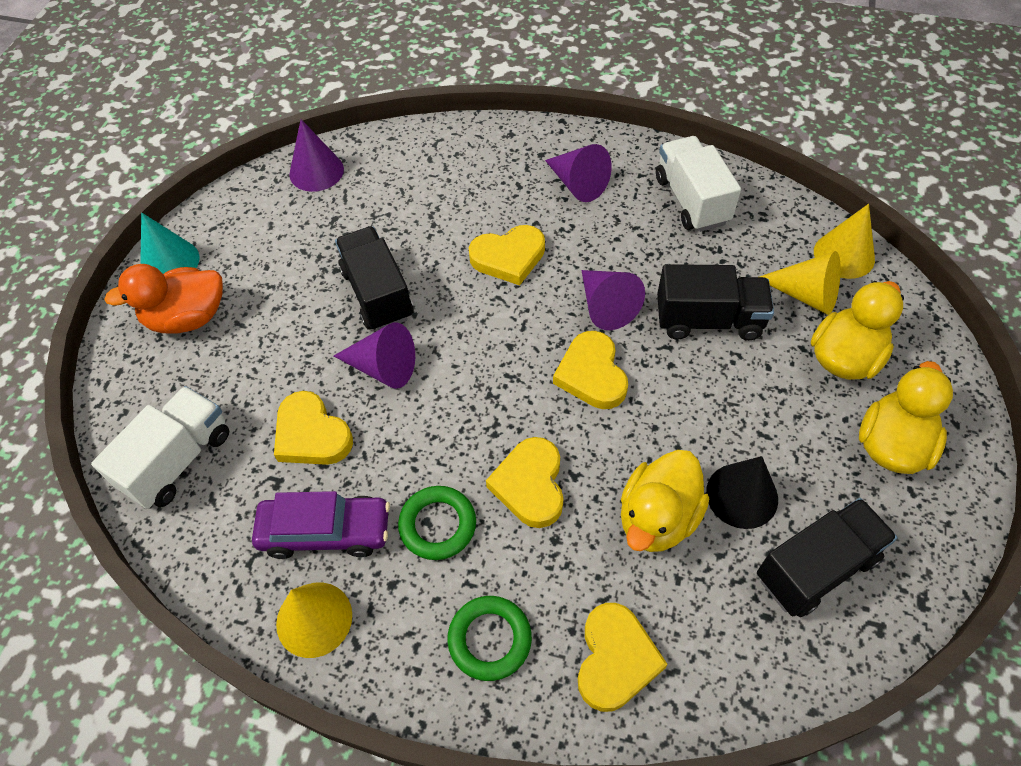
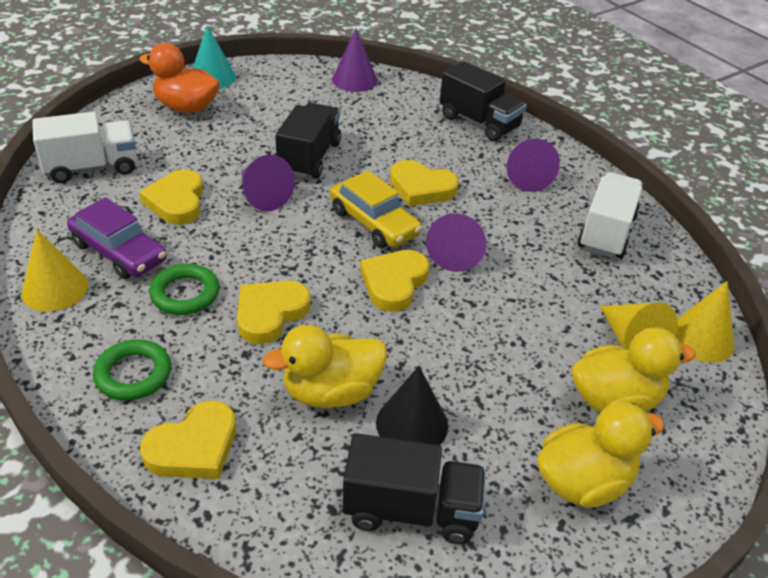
camera: 35 degrees right, 15 degrees down
black truck [657,264,774,340] -> black truck moved to [440,61,526,142]
none -> yellow car [330,170,422,248]

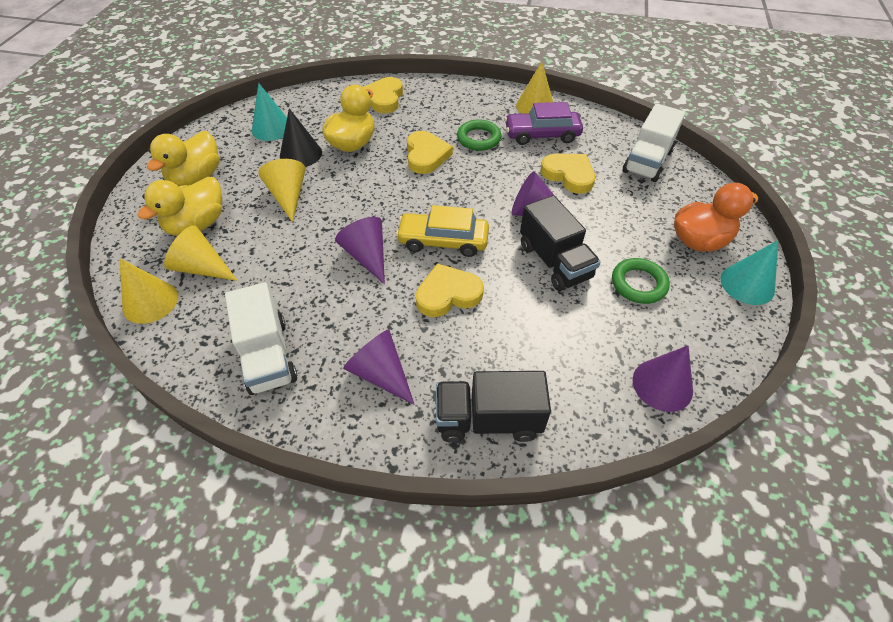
camera: 140 degrees right, 10 degrees up
green ring [93,339,171,401] -> green ring moved to [612,258,670,304]
black truck [342,433,486,544] -> turquoise cone [252,83,287,141]
yellow heart [360,250,430,312] -> none
none -> yellow cone [258,159,306,222]

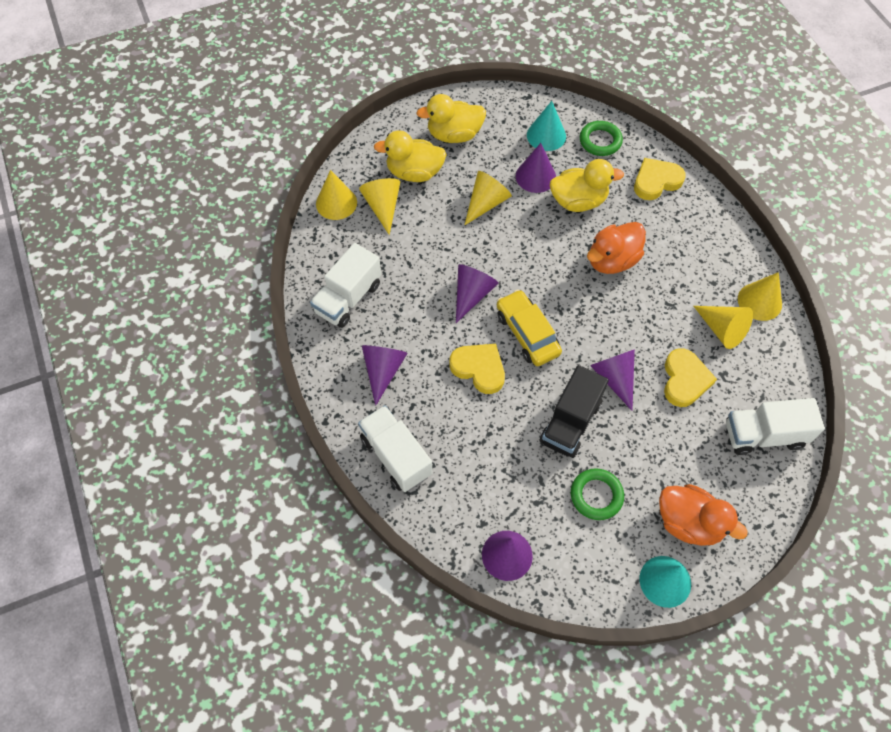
camera: 55 degrees right, 10 degrees up
black cone [280,108,322,167] -> purple cone [516,143,556,193]
yellow heart [407,131,453,174] -> orange duck [587,222,646,274]
black truck [436,371,551,443] -> white truck [358,405,432,492]
green ring [457,119,501,151] -> green ring moved to [580,121,623,156]
purple car [504,102,583,145] -> yellow cone [694,306,753,349]

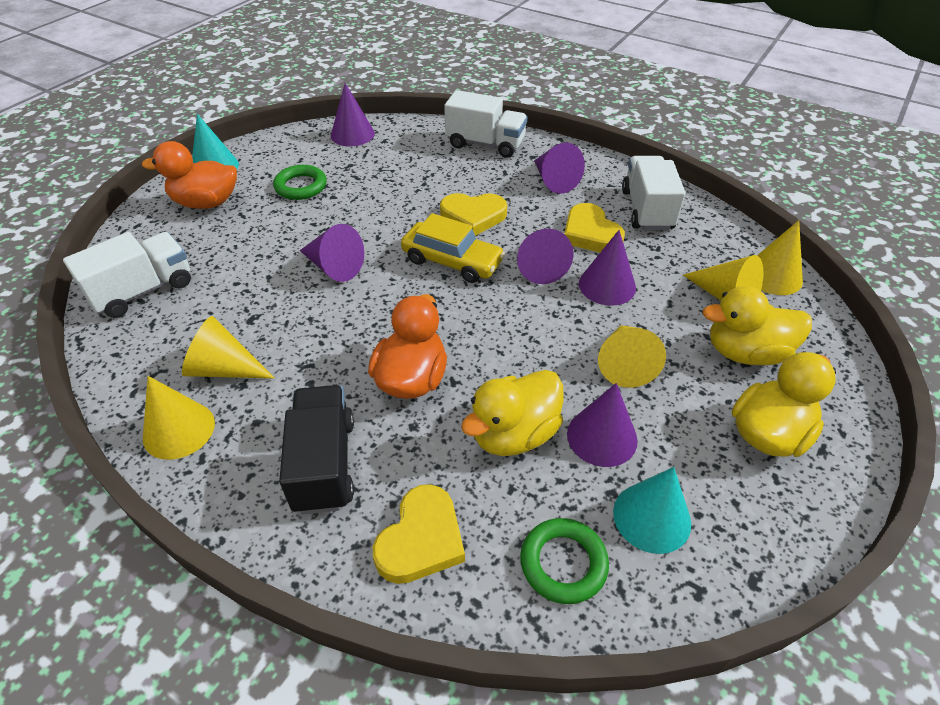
camera: 145 degrees right, 15 degrees down
yellow duck [374,130,447,182] -> yellow duck turned 150 degrees counterclockwise [703,286,812,365]
black truck [540,365,609,458] -> black truck moved to [279,385,354,514]
yellow heart [664,348,717,407] -> yellow heart moved to [564,203,625,252]
none -> purple cone [579,230,636,306]

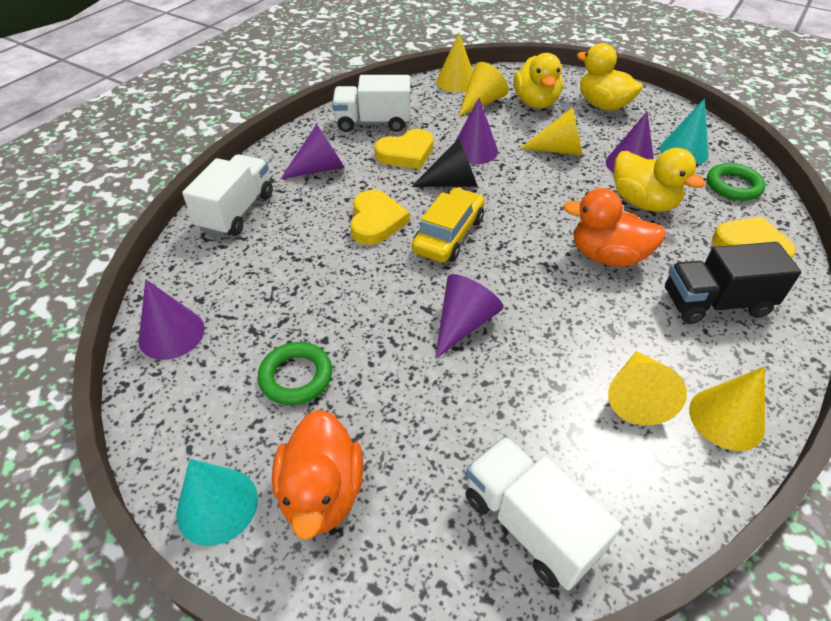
camera: 90 degrees left, 0 degrees up
purple cone [517,229,573,284] -> black cone [411,138,478,187]

